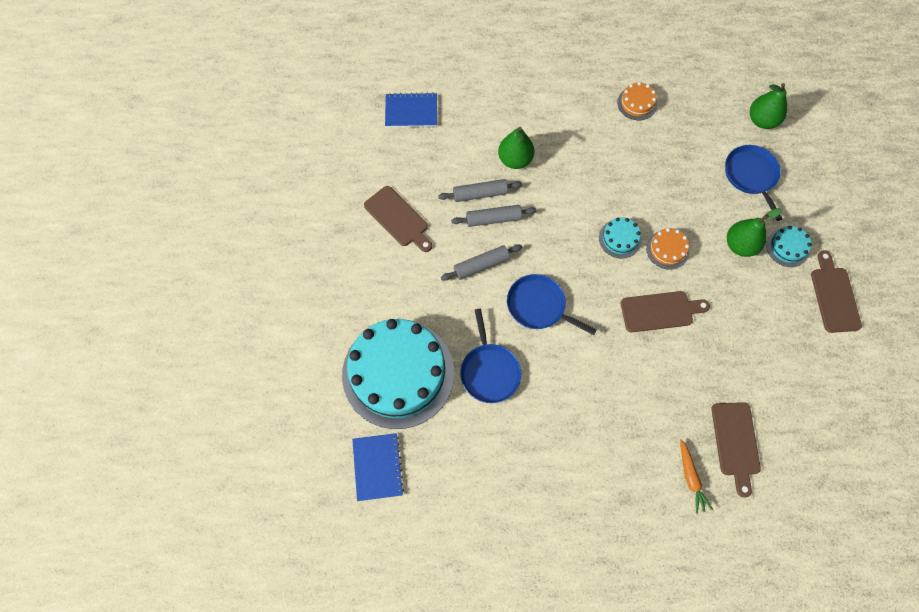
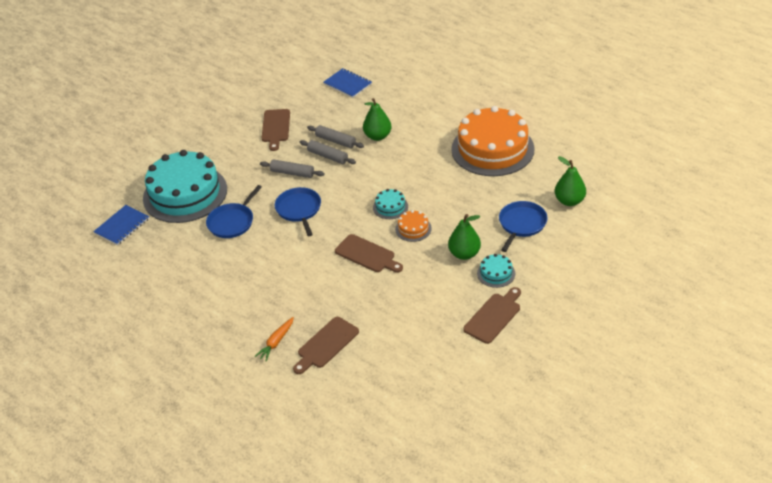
camera: 45 degrees right, 25 degrees down
orange cake [617,82,657,120] -> orange cake [451,106,535,176], size x2.45

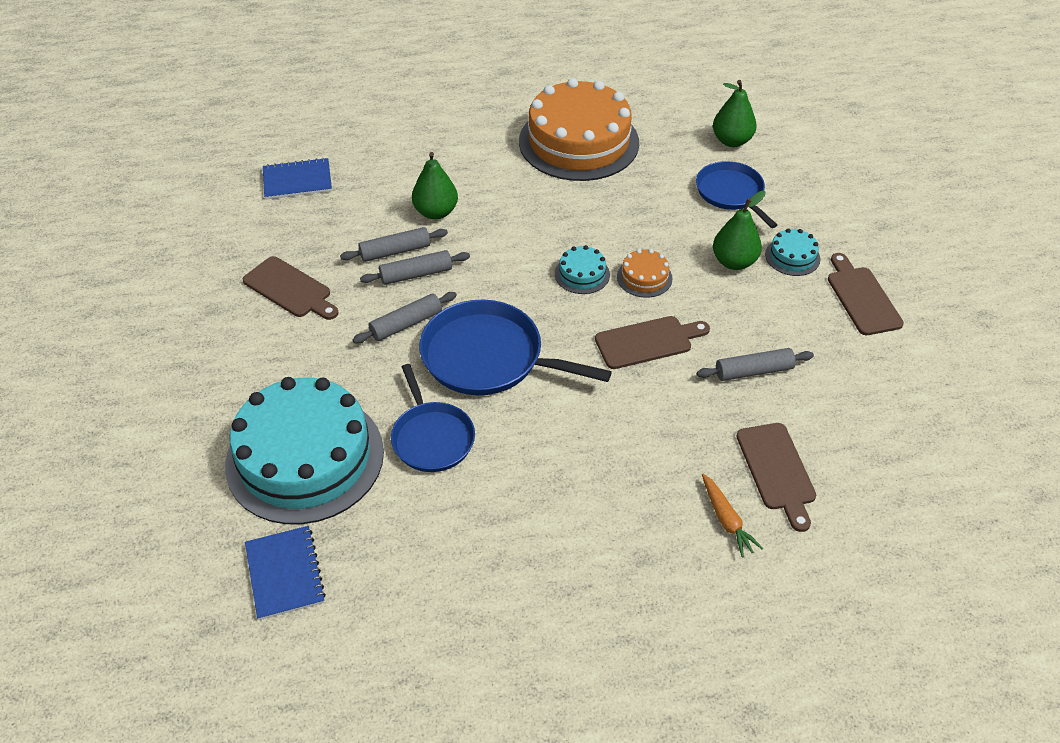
camera: 55 degrees left, 5 degrees up
blue pan [275,187,321,236] -> blue pan [419,300,612,395], size x1.54
none -> grey rolling pin [697,348,814,381]

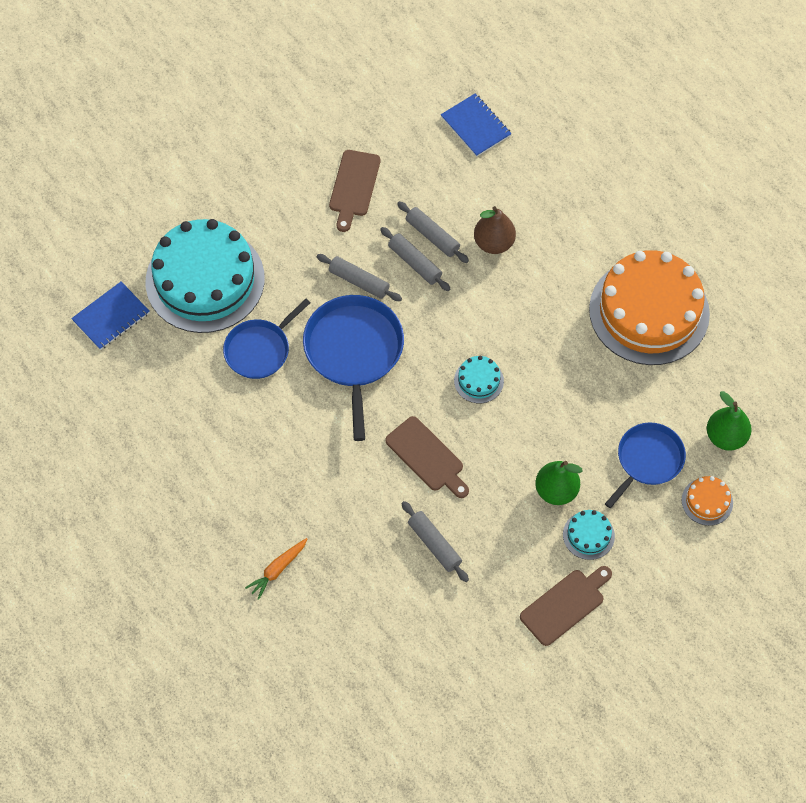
camera: 65 degrees right, 15 degrees up
green pear [412,152,458,219] -> brown pear [474,206,516,254]
orange cake [617,249,673,298] -> orange cake moved to [682,476,733,526]
brown cutting board [736,423,816,532] -> none

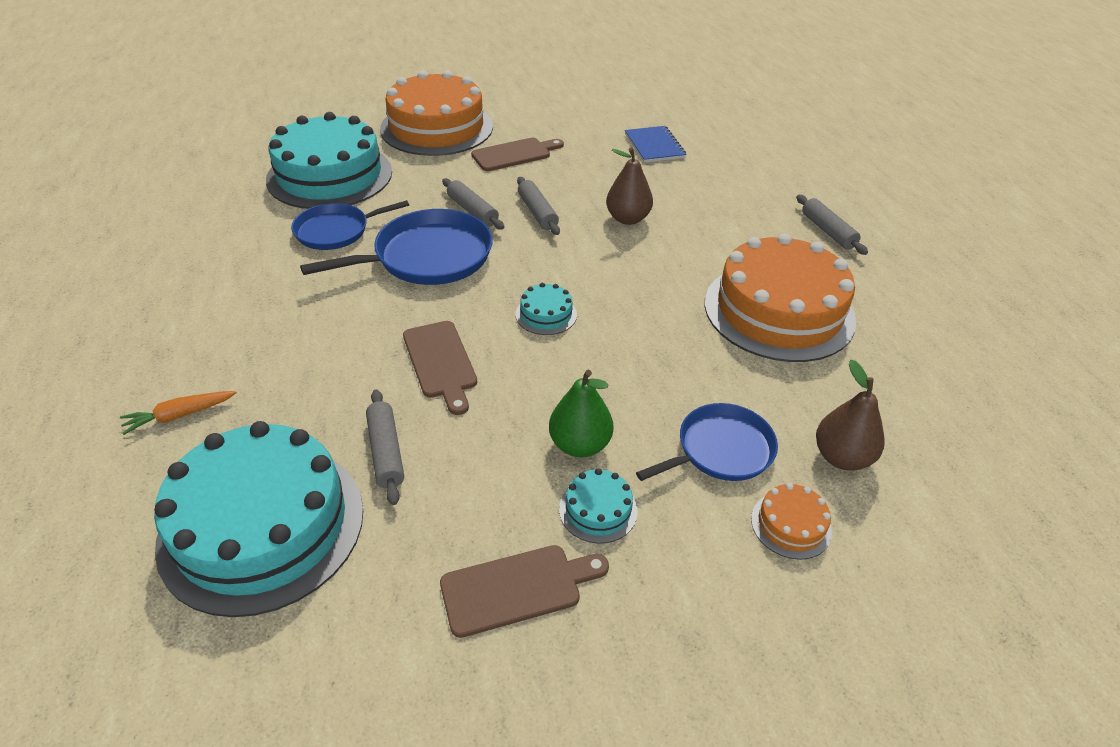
camera: 20 degrees right, 20 degrees down
blue notebook [71,282,150,350] -> none
blue pan [303,295,404,441] -> blue pan turned 45 degrees clockwise [300,209,493,285]
brown cutting board [329,150,381,232] -> brown cutting board turned 150 degrees counterclockwise [471,138,564,171]
grey rolling pin [397,201,469,263] -> grey rolling pin moved to [796,195,868,255]
green pear [707,391,752,451] -> brown pear [816,360,885,470]
none -> turquoise cake [154,421,363,617]
none -> orange cake [380,70,493,156]

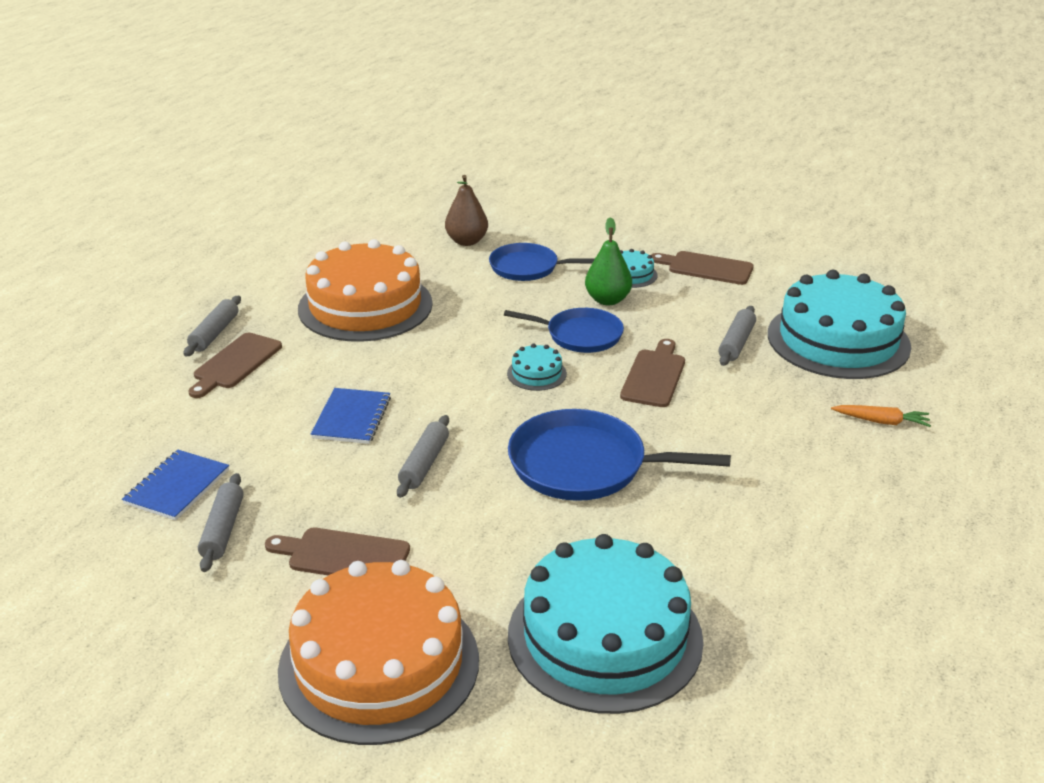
camera: 140 degrees left, 10 degrees down
blue pan [291,200,409,250] -> blue pan moved to [504,308,624,353]
grey rolling pin [442,178,504,230] -> grey rolling pin moved to [198,473,244,572]
brown pear [606,148,653,225] -> blue notebook [311,388,391,444]
orange cake [751,483,832,560] -> none
none -> brown cutting board [188,333,282,398]

